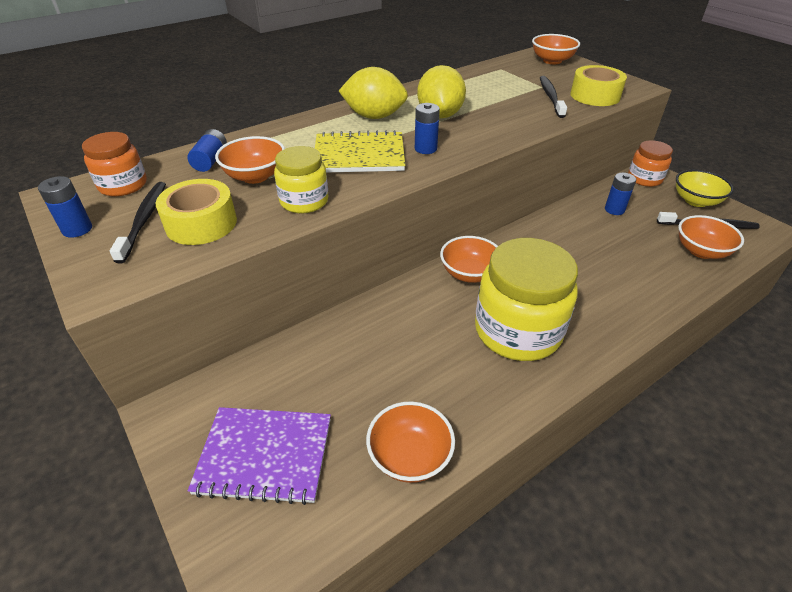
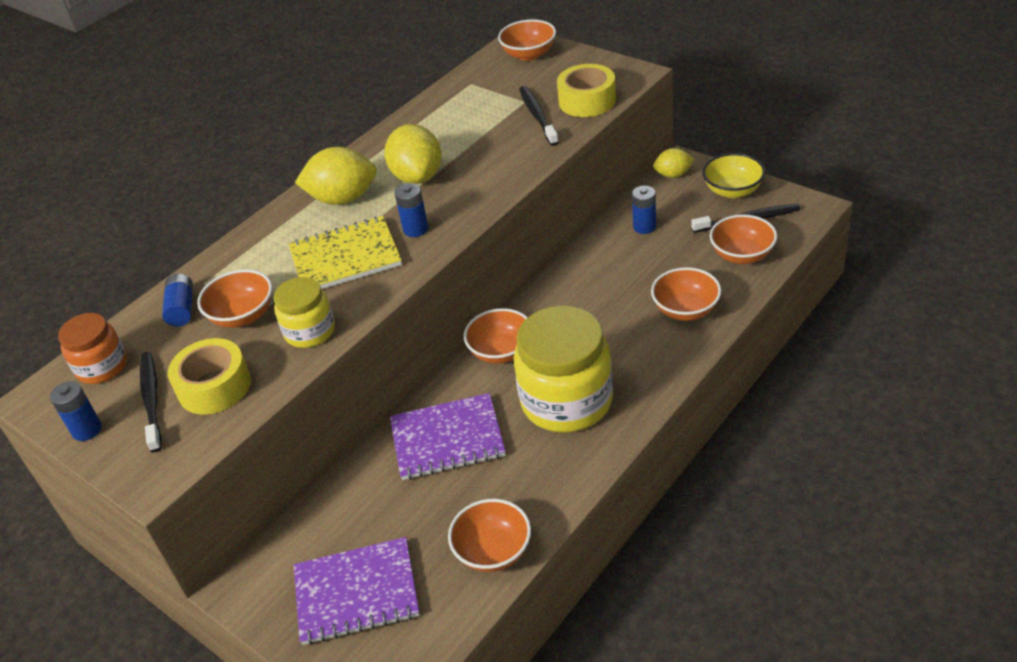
camera: 10 degrees left, 0 degrees up
orange jar [628,140,673,187] -> yellow lemon [653,148,694,178]
none -> purple notebook [390,393,506,480]
none -> orange bowl [651,267,721,321]

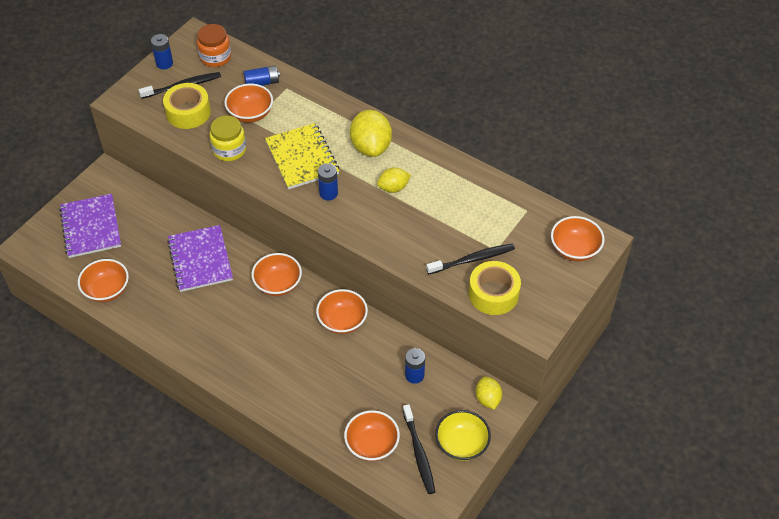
camera: 80 degrees right, 10 degrees up
yellow lemon [384,124,442,184] -> yellow lemon [377,167,411,193], size x0.58
yellow jar [514,305,613,433] -> none
orange bowl [651,267,721,321] -> orange bowl moved to [316,289,368,334]

